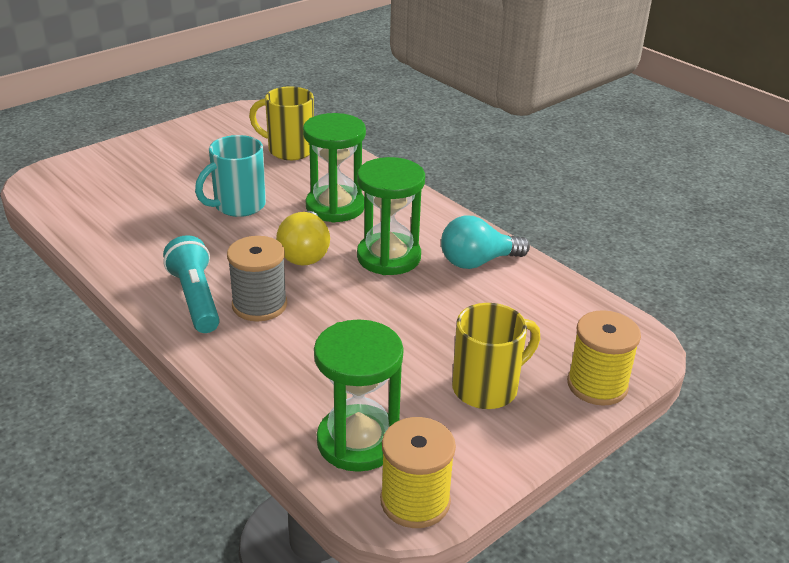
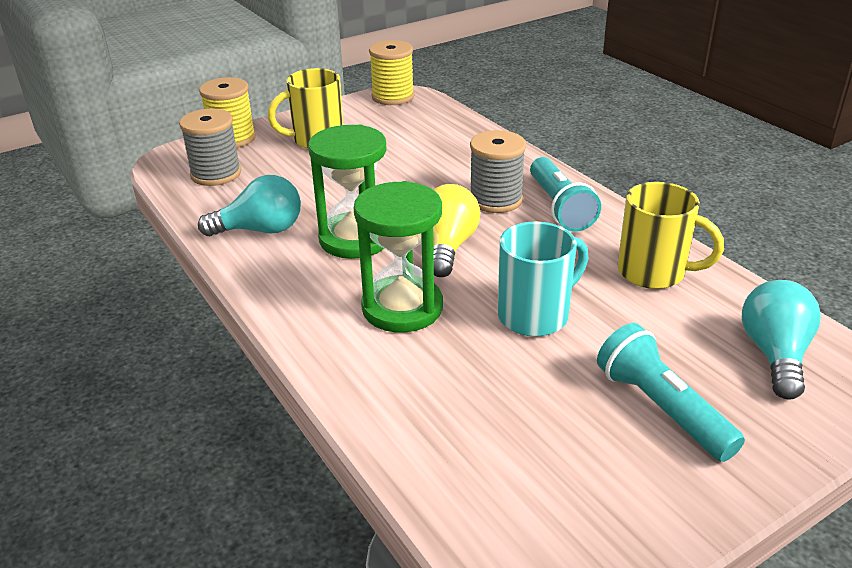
camera: 170 degrees left, 0 degrees up
yellow mug [249,86,314,160] -> yellow mug moved to [618,182,724,289]
green hourglass [314,319,404,472] -> none
none -> grey spool [179,108,241,186]
none -> turquoise flashlight [597,323,745,462]
none -> turquoise light bulb [742,280,821,400]

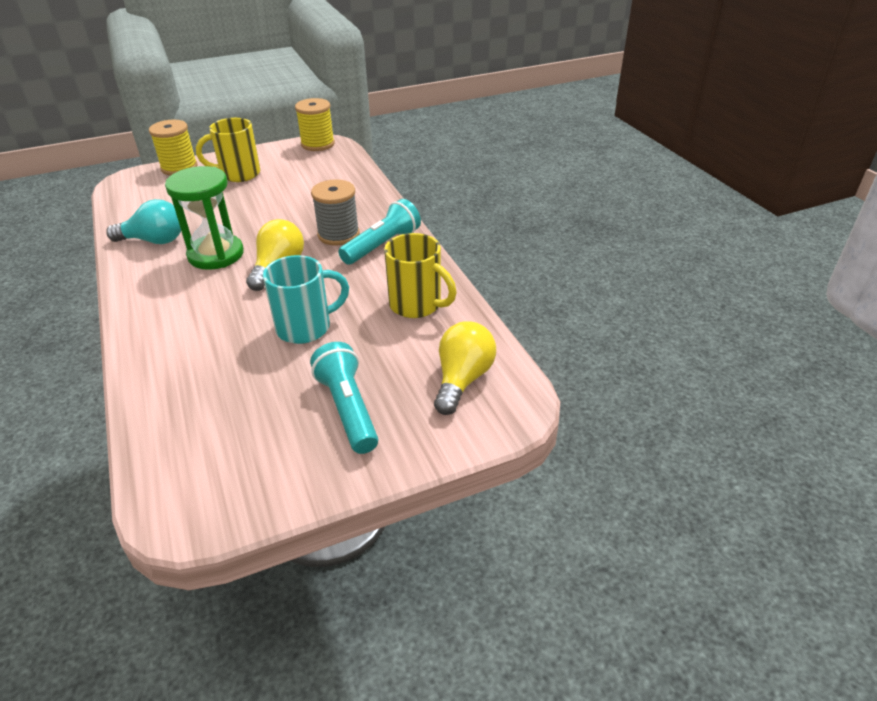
camera: 10 degrees right, 5 degrees up
grey spool [179,108,241,186] -> none
green hourglass [354,181,443,332] -> none
turquoise flashlight [530,157,601,232] -> turquoise flashlight turned 135 degrees counterclockwise [338,199,421,265]
turquoise light bulb [742,280,821,400] -> yellow light bulb [434,321,496,415]

